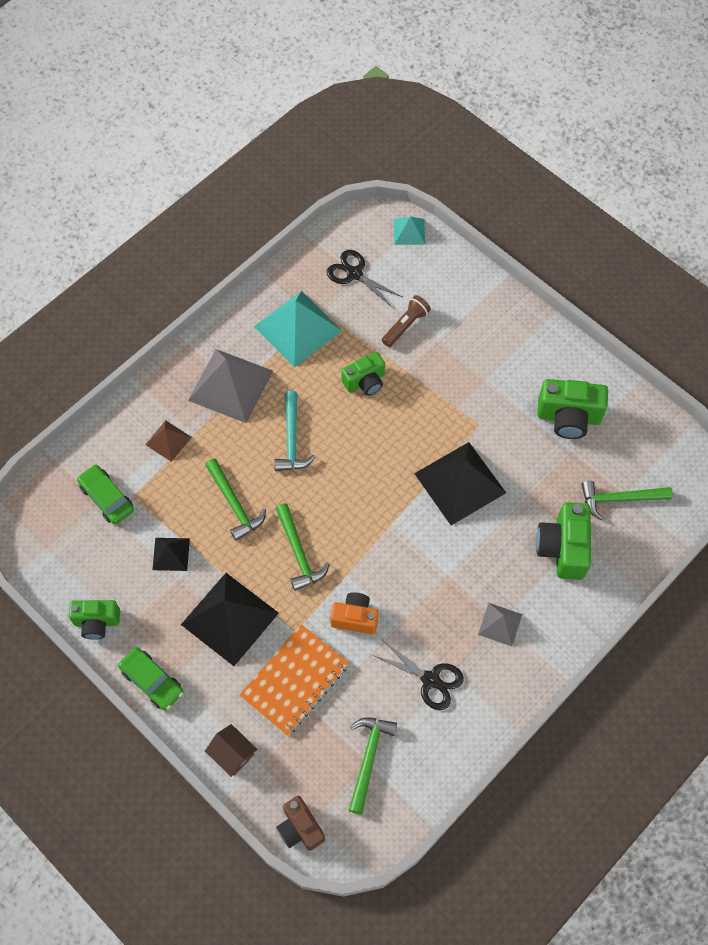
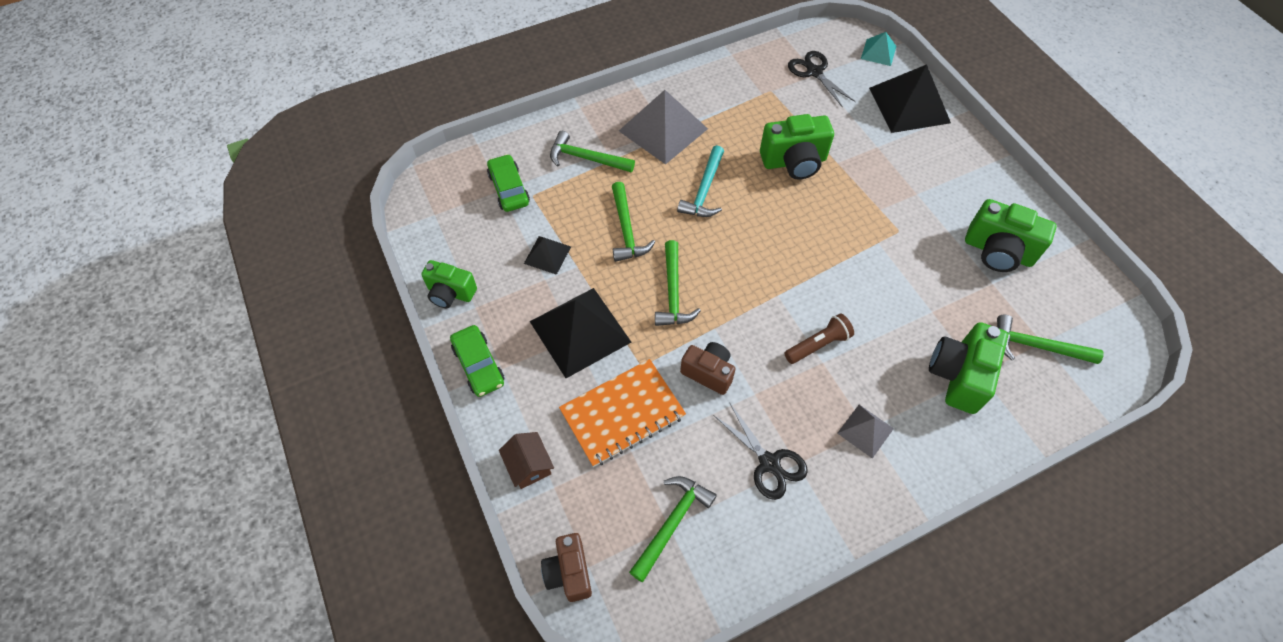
camera: 20 degrees right, 5 degrees down
brown pyramid [145,420,192,462] -> green hammer [550,131,635,172]
turquoise pyramid [254,291,342,367] -> none
orange camera [330,592,378,634] -> brown camera [680,342,735,395]
green camera [341,352,385,396] -> green camera [760,114,834,180], size x1.50
brown flashlight [382,295,431,347] -> brown flashlight moved to [784,313,854,364]
black pyramid [414,442,506,525] -> black pyramid moved to [869,64,951,133]

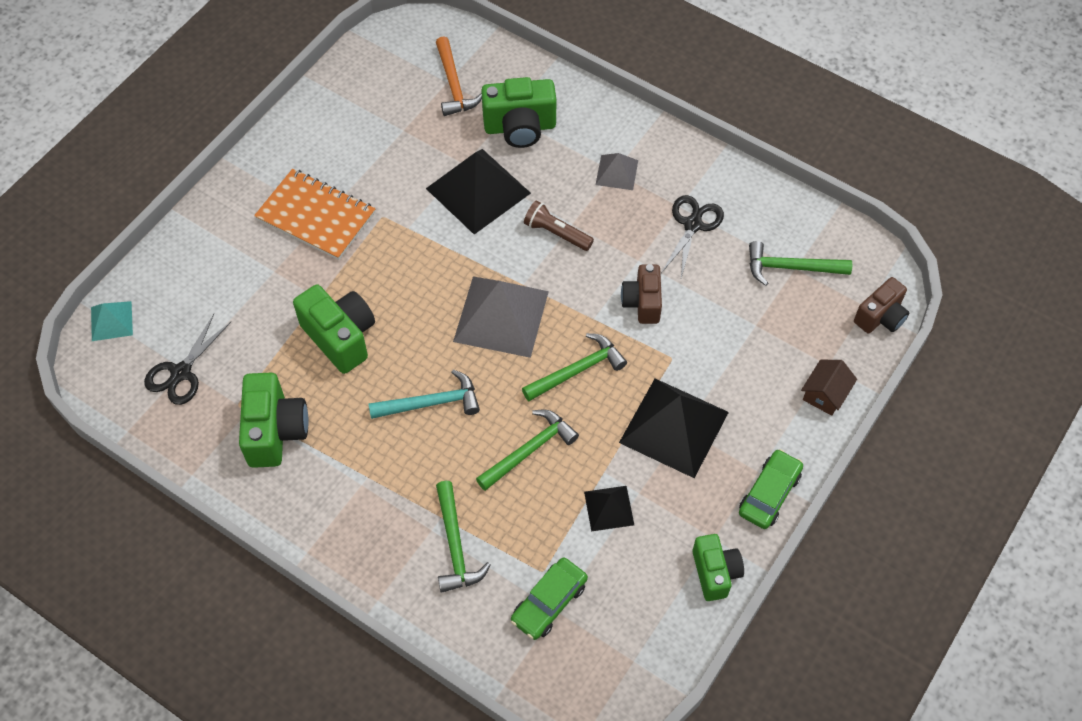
camera: 120 degrees left, 0 degrees up
orange notebook [559,359,686,467] -> orange notebook moved to [254,169,375,260]
grey pyramid [619,90,708,165] -> grey pyramid moved to [453,276,549,358]
black pyramid [869,64,951,133] -> black pyramid moved to [426,149,531,235]
green camera [965,199,1057,272] -> green camera moved to [239,373,309,468]
green hammer [997,315,1104,364] -> orange hammer [436,36,482,116]

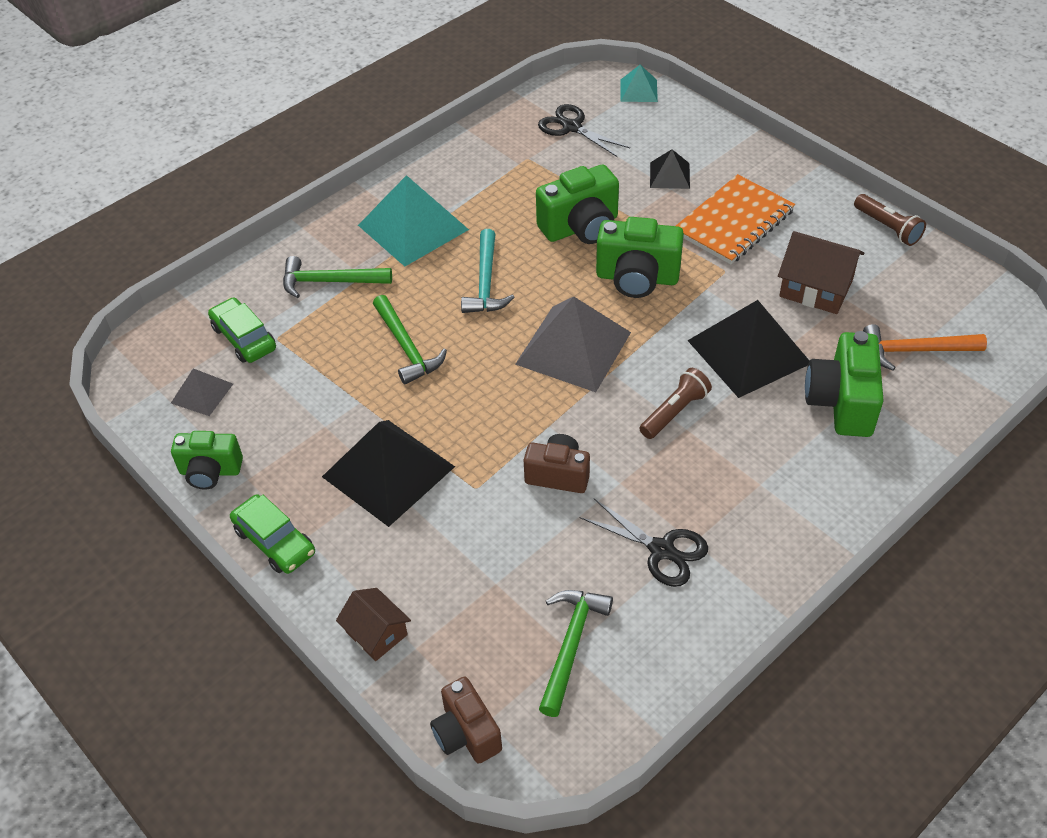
camera: 105 degrees right, 10 degrees down
green camera [239,373,309,468] -> green camera moved to [596,217,684,298]
green hammer [522,333,627,401] -> none
black pyramid [584,486,634,531] -> black pyramid moved to [650,149,690,189]
grey pyramid [596,153,638,190] -> grey pyramid moved to [171,368,233,416]
none -> turquoise pyramid [358,175,469,267]
none -> brown house [778,231,864,314]
none -> brown flashlight [854,194,926,246]

